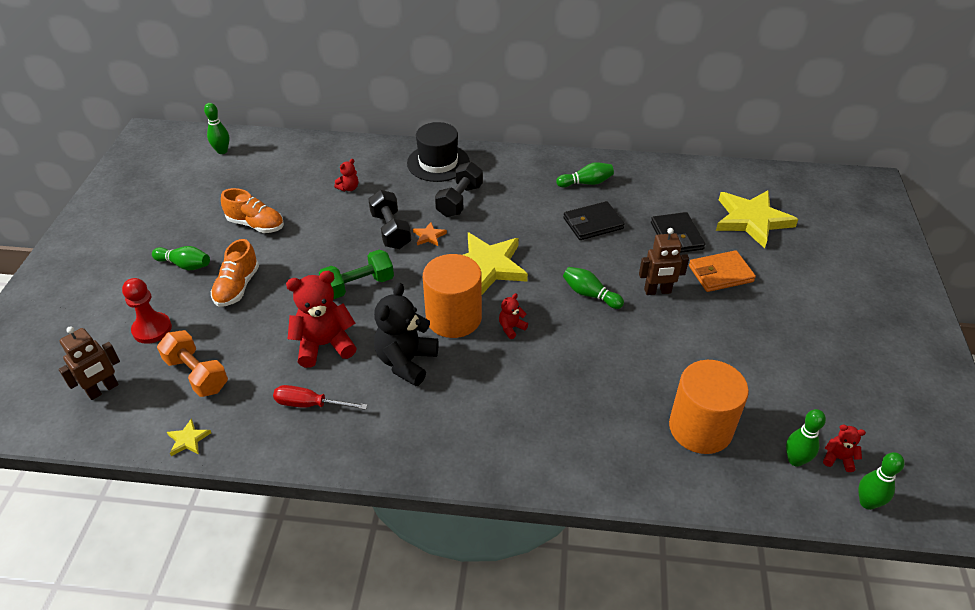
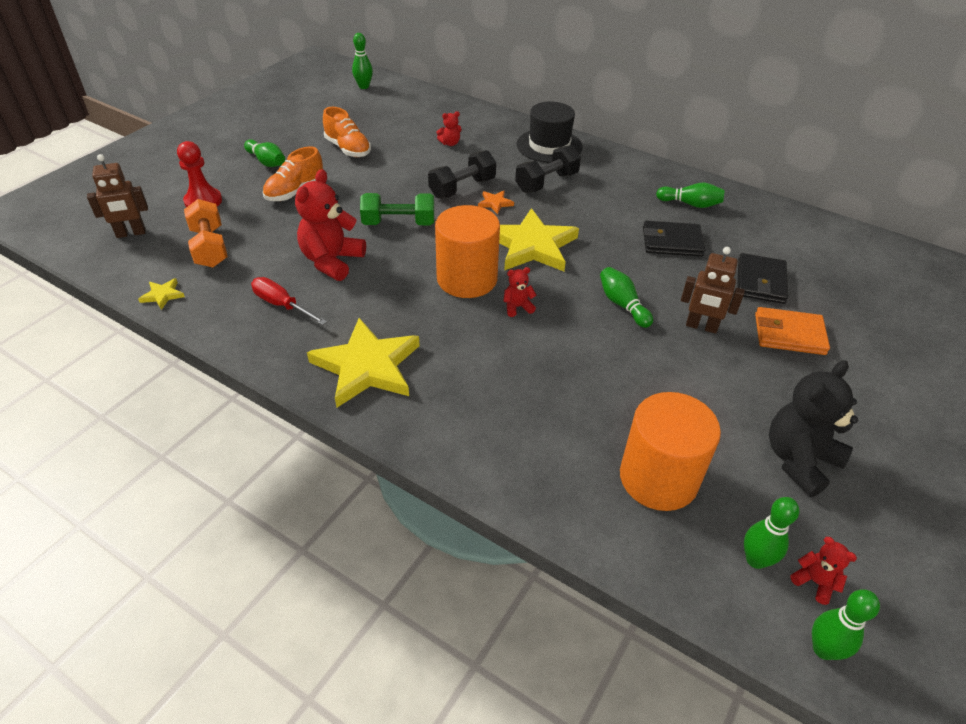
camera: 25 degrees right, 0 degrees up
red teddy bear [286,271,357,368] -> red teddy bear turned 75 degrees counterclockwise [295,169,366,281]
black dumbbell [368,190,411,249] -> black dumbbell turned 45 degrees clockwise [428,150,496,199]
black teddy bear [374,283,439,386] -> black teddy bear moved to [769,360,858,497]
yellow star [716,190,798,248] -> yellow star moved to [307,318,420,407]

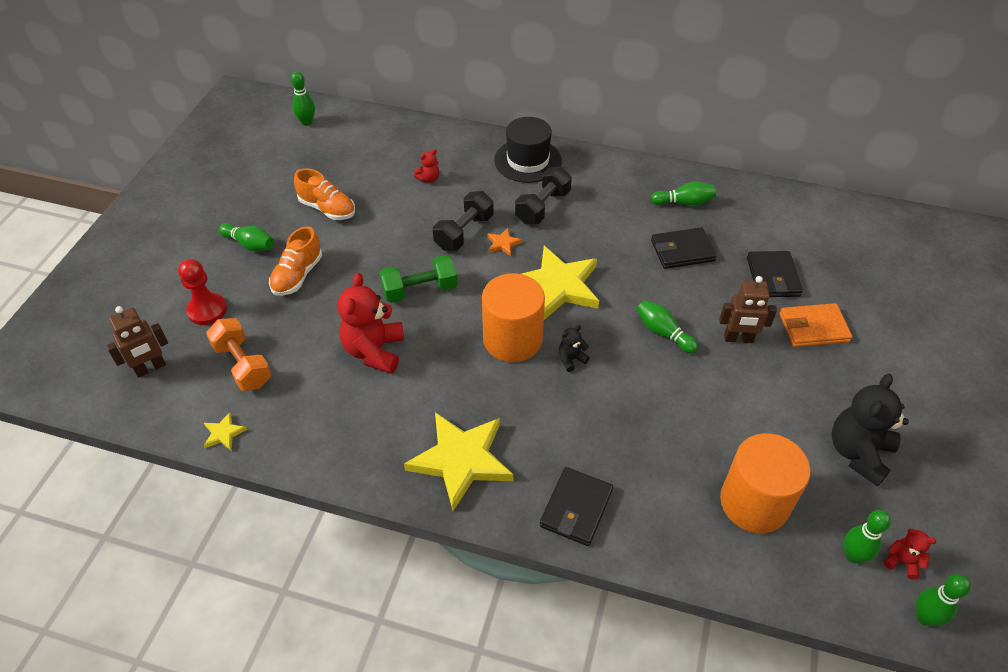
camera: 15 degrees left, 5 degrees up
red screwdriver [251,277,327,325] -> none
red teddy bear [503,267,537,317] -> black teddy bear [559,325,590,372]
none -> black wallet [540,467,613,546]

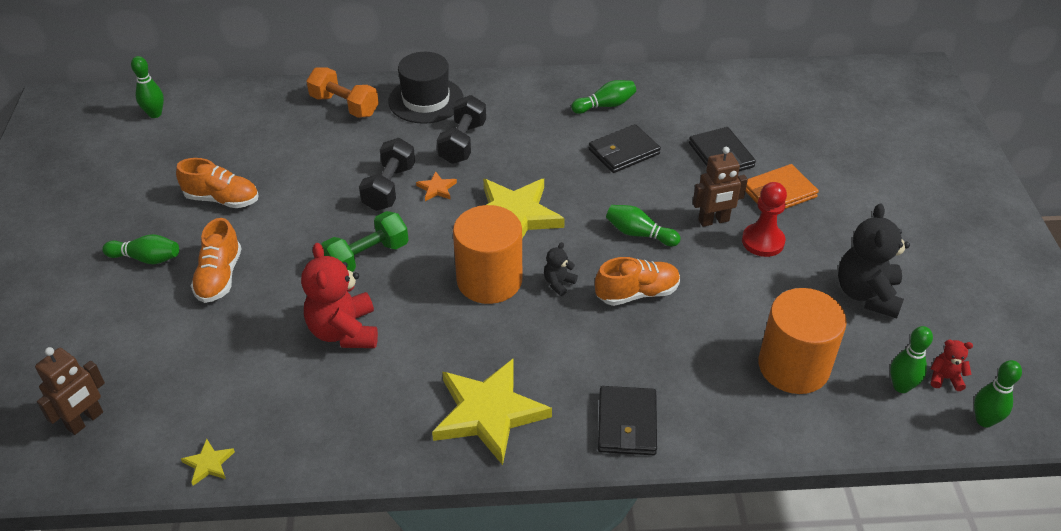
camera: 20 degrees left, 5 degrees down
red pawn [178,259,227,325] -> red pawn moved to [742,182,787,257]
orange dumbbell [206,318,272,391] -> orange dumbbell moved to [306,67,379,118]
red teddy bear [414,149,439,183] -> none
none -> orange shoe [595,257,680,306]

